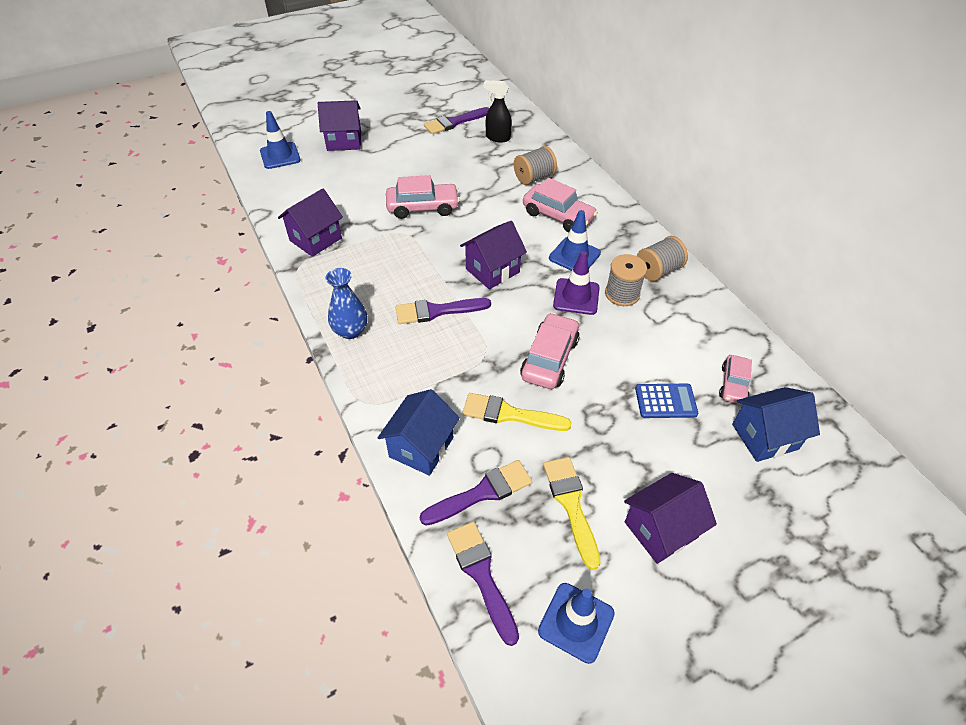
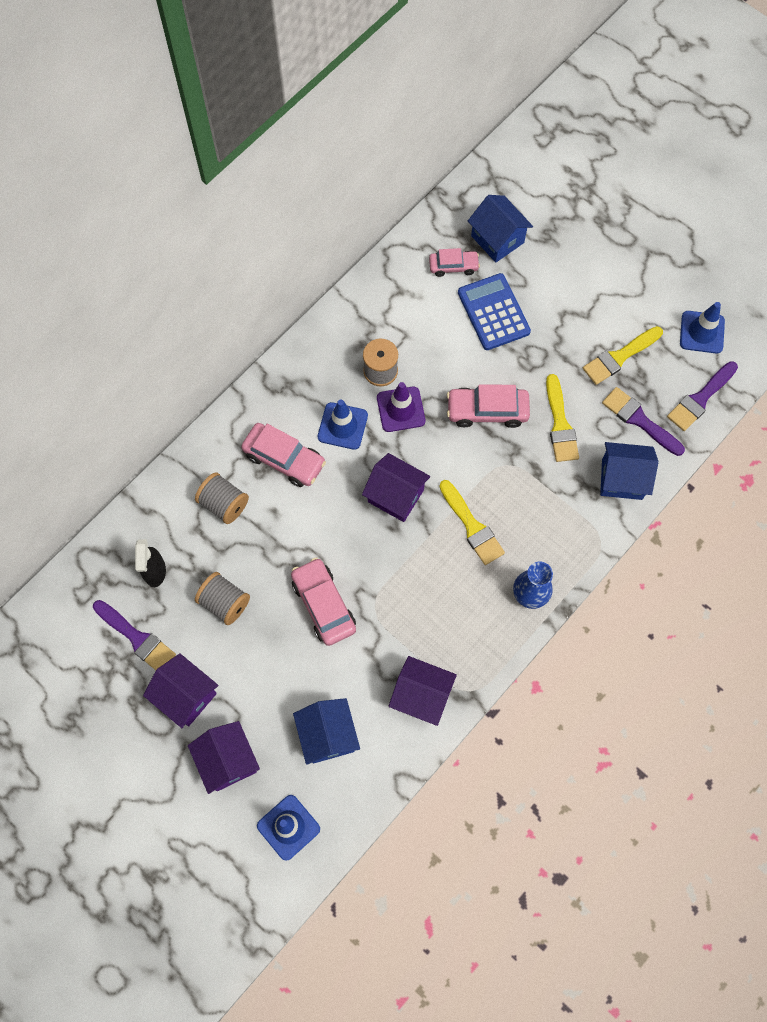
camera: 110 degrees left, 20 degrees up
purple brush [396,298,491,324] -> yellow brush [439,480,505,565]
pink car [523,178,598,233] -> pink car turned 105 degrees clockwise [241,423,326,487]
purple house [624,473,717,564] -> purple house moved to [143,653,218,728]
blue calculator [635,384,698,418] -> blue calculator [458,273,531,350], size x1.50
grey spool [637,236,688,281] -> grey spool moved to [195,572,250,625]
none -> blue house [293,698,360,765]

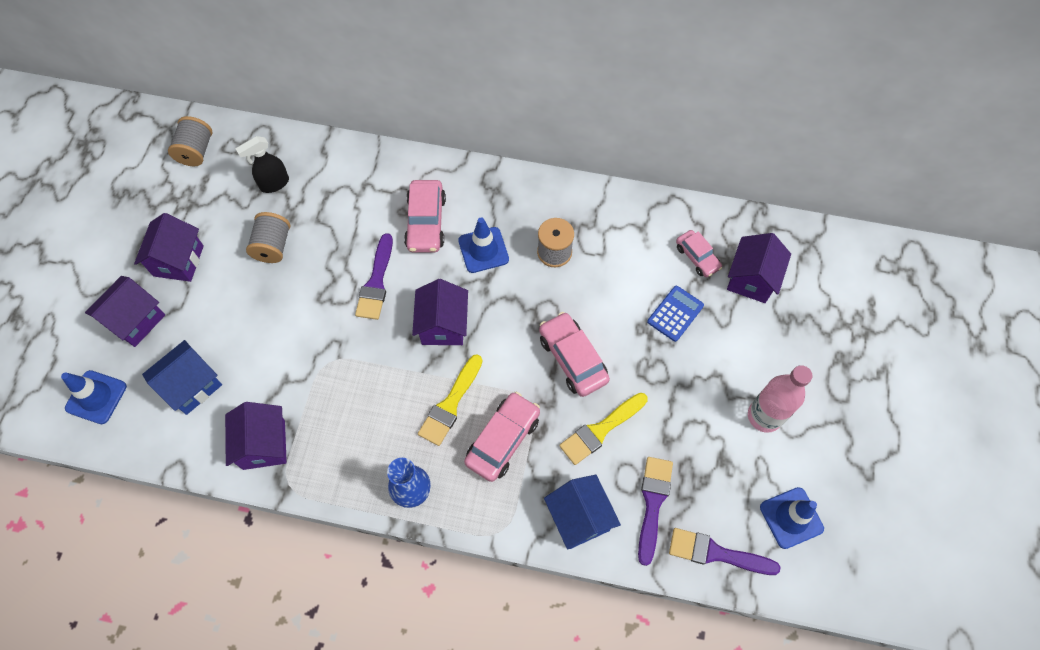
camera: 60 degrees right, 5 degrees down
purple brush [93,600,176,670] -> purple brush moved to [355,233,393,320]
grey spool [195,472,249,524] -> grey spool moved to [168,116,212,166]
pink car [291,557,356,646] -> pink car moved to [464,392,540,482]
purple traffic cone [377,382,425,432] -> none
blue calculator [458,273,531,350] -> blue calculator [647,286,704,342], size x0.67
blue house [468,195,533,263] -> purple house [727,233,791,303]
yellow brush [583,326,663,385] -> none
none -> pink bottle [748,365,812,433]

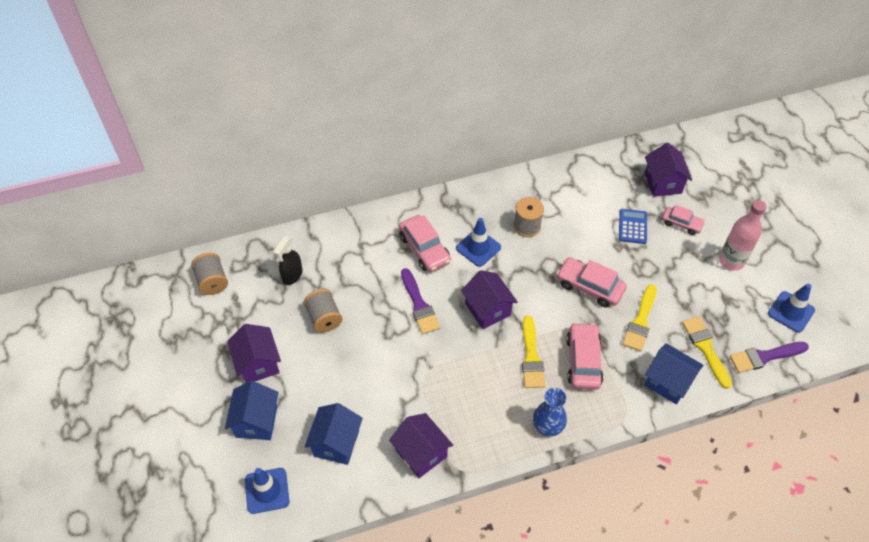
camera: 30 degrees left, 10 degrees down
purple house [85,276,165,347] -> blue house [225,381,279,440]
purple brush [638,457,673,566] -> yellow brush [682,316,732,389]
pink car [676,230,722,277] -> pink car moved to [662,205,705,235]

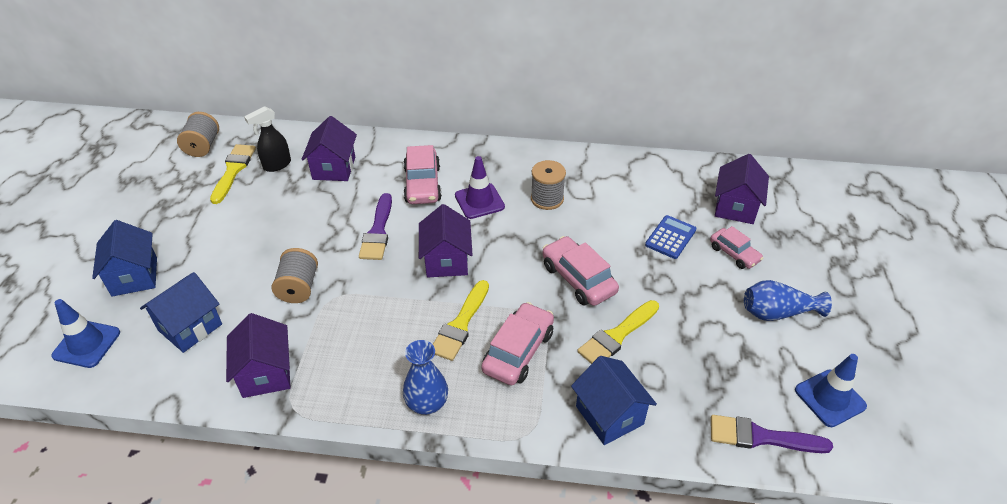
camera: 25 degrees right, 10 degrees down
blue house [225,381,279,440] -> blue house turned 45 degrees counterclockwise [92,220,157,296]
purple house [227,324,281,383] -> purple house moved to [302,116,357,181]
grey spool [304,289,343,333] -> grey spool moved to [271,248,318,303]
blue traffic cone [456,218,501,267] -> purple traffic cone [455,156,505,219]
yellow brush [682,316,732,389] -> yellow brush moved to [210,144,256,204]
pink bottle [719,200,767,271] -> blue vase [744,280,832,321]

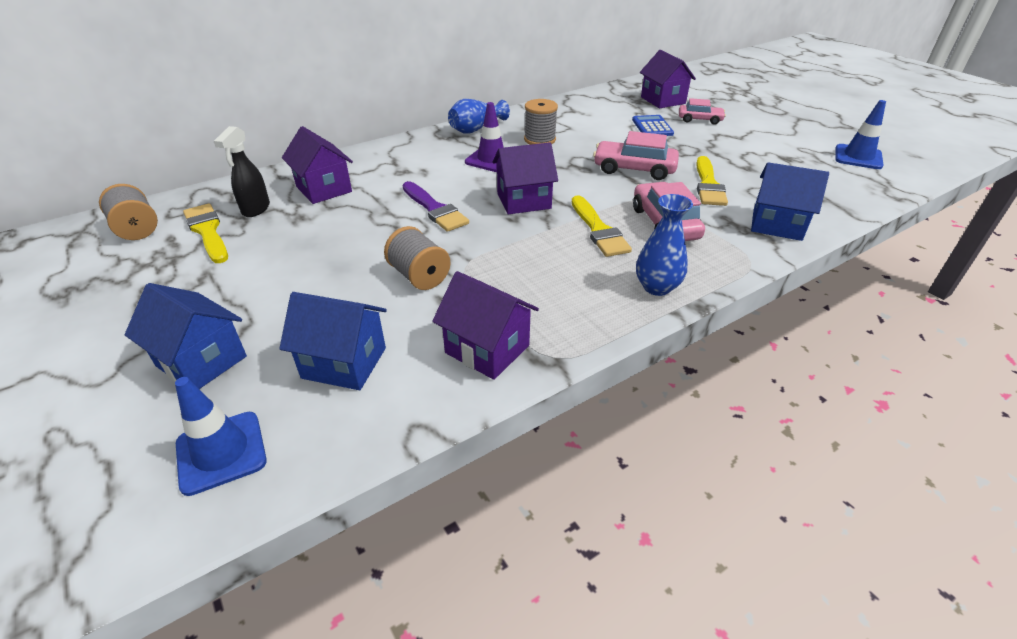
camera: 40 degrees left, 5 degrees down
blue house [140,272,222,353] -> blue house turned 75 degrees counterclockwise [279,292,387,390]
pink car [403,145,442,204] -> none
purple house [419,204,473,277] -> purple house turned 60 degrees counterclockwise [493,142,558,214]
purple brush [711,415,833,453] -> none
blue vase [744,280,832,321] -> blue vase moved to [448,99,510,134]

